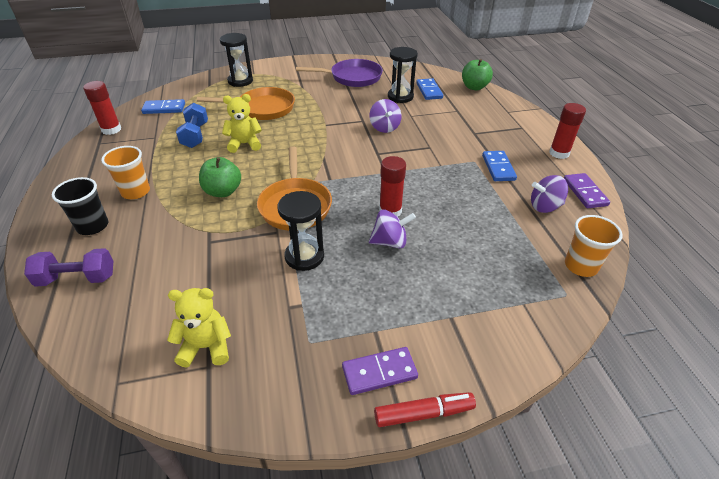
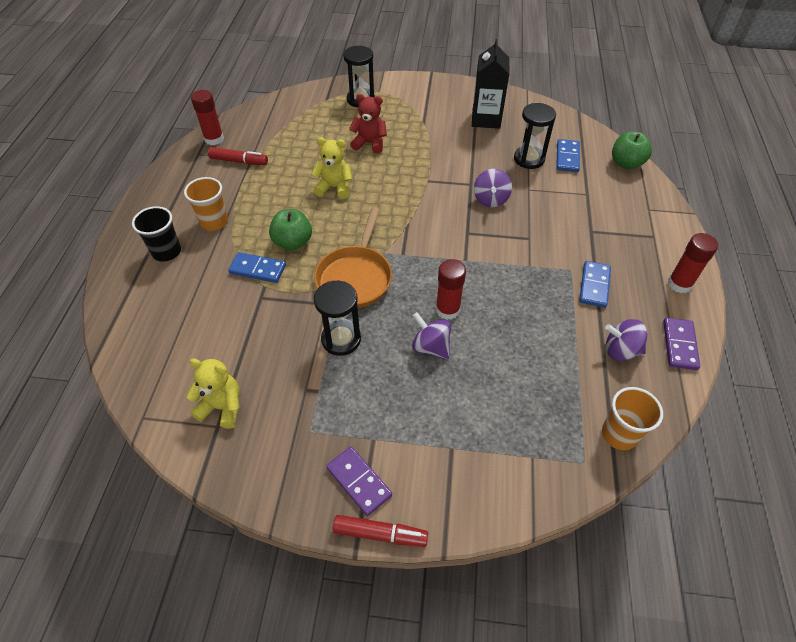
camera: 20 degrees right, 10 degrees up
purple dumbbell [24,248,113,287] -> none
blue domino [141,99,185,114] -> blue domino moved to [228,252,286,283]
blue dumbbell [176,103,208,148] -> none
orange pan [197,87,295,120] -> red teddy bear [349,94,387,154]
purple pan [296,59,383,87] -> black carton [472,39,509,129]
purple domino [342,347,418,395] -> purple domino turned 45 degrees clockwise [326,447,392,516]
purple spinning top [369,209,416,248] -> purple spinning top turned 150 degrees counterclockwise [412,312,451,359]
none -> red marker [208,147,268,165]

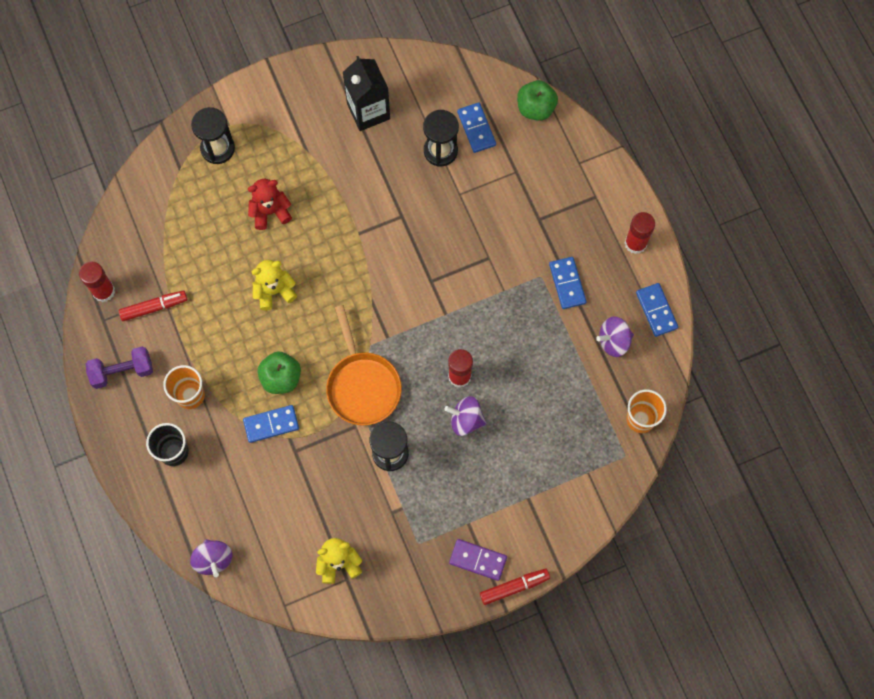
camera: 30 degrees left, 20 degrees up
purple spinning top [474,169,512,207] -> purple spinning top moved to [190,539,233,577]
purple domino [663,318,700,370] -> blue domino [636,283,678,337]
none -> purple dumbbell [86,346,153,389]

